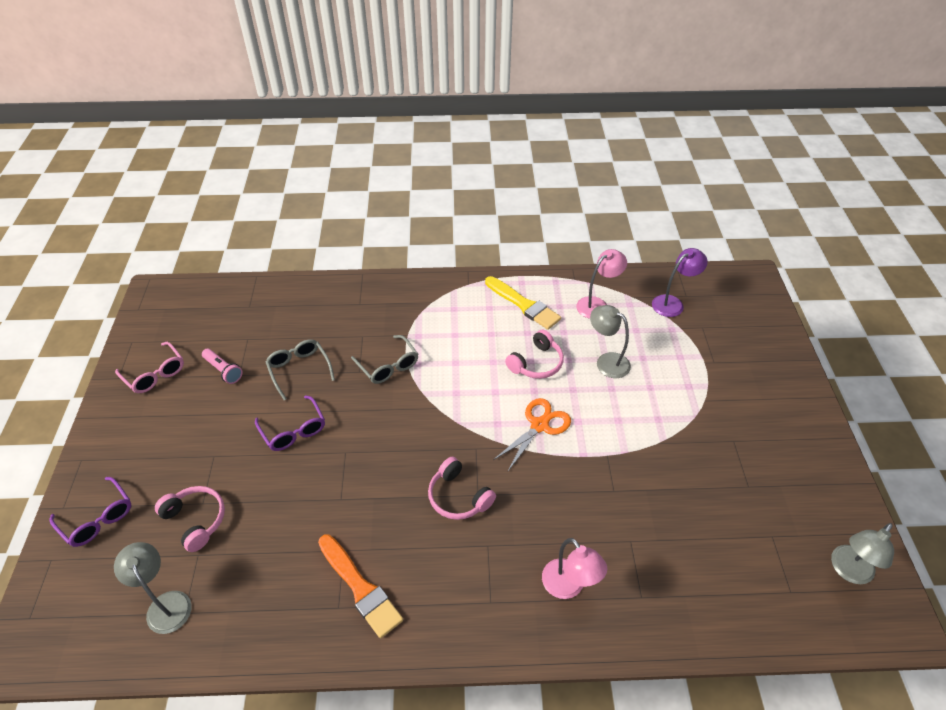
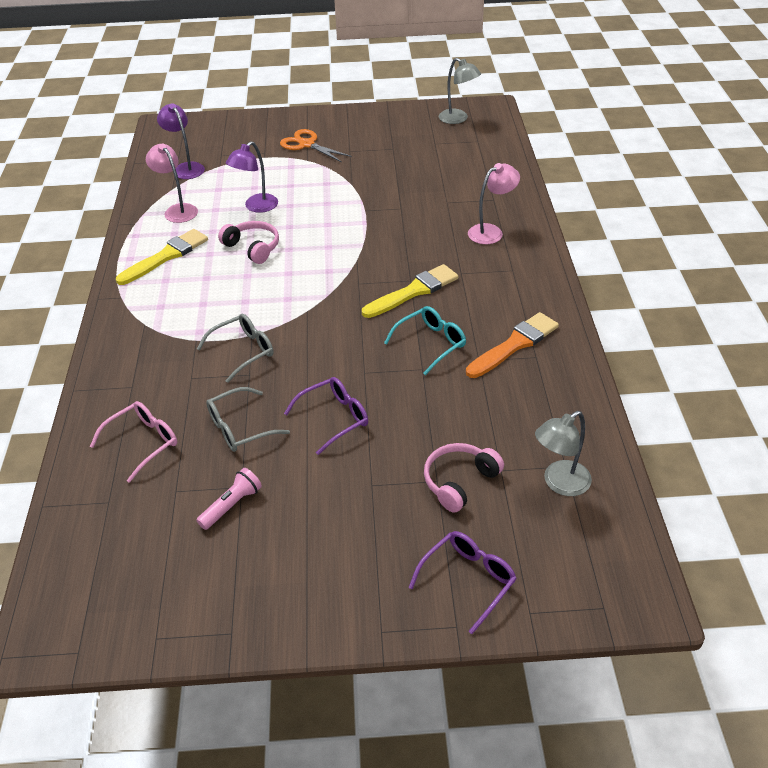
camera: 90 degrees left, 5 degrees down
pink glasses [115,342,184,393] -> pink glasses moved to [90,401,177,483]
pink headphones [428,457,496,520] -> yellow brush [362,264,458,318]
orange scissors [493,398,571,471] -> orange scissors moved to [280,129,352,162]
grey lamp [590,305,631,378] -> purple lamp [226,141,278,213]
none -> turquoise glasses [384,306,466,375]

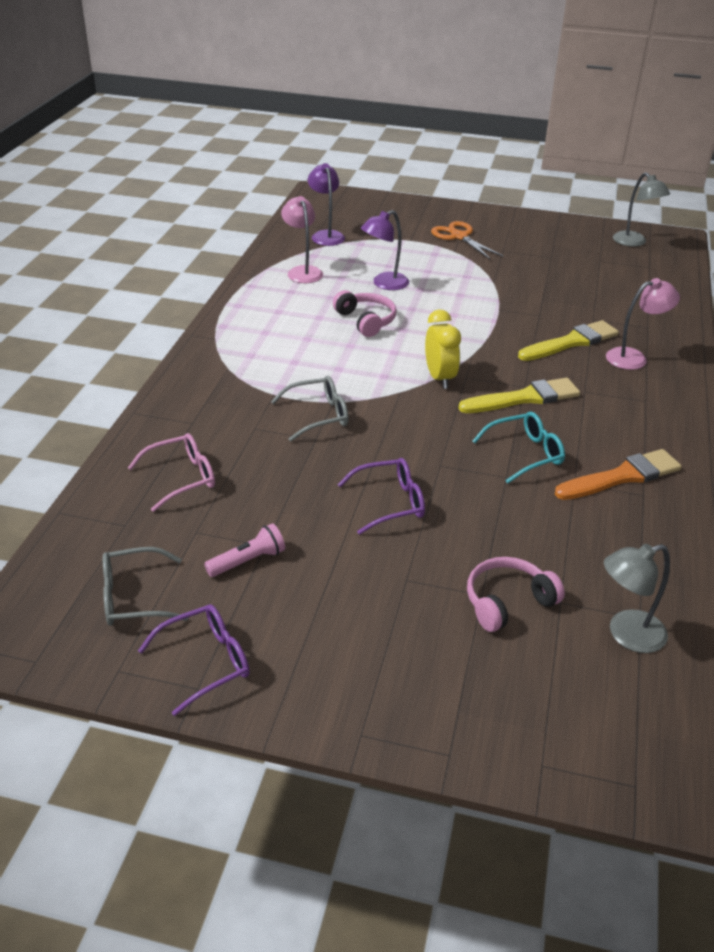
camera: 15 degrees right, 5 degrees down
yellow brush [116,229,208,285] -> yellow brush moved to [518,320,619,361]
grey glasses [206,387,290,452] -> grey glasses moved to [103,547,188,626]
purple glasses [409,531,517,634] -> purple glasses moved to [138,604,250,716]
none -> yellow clock [425,309,461,389]

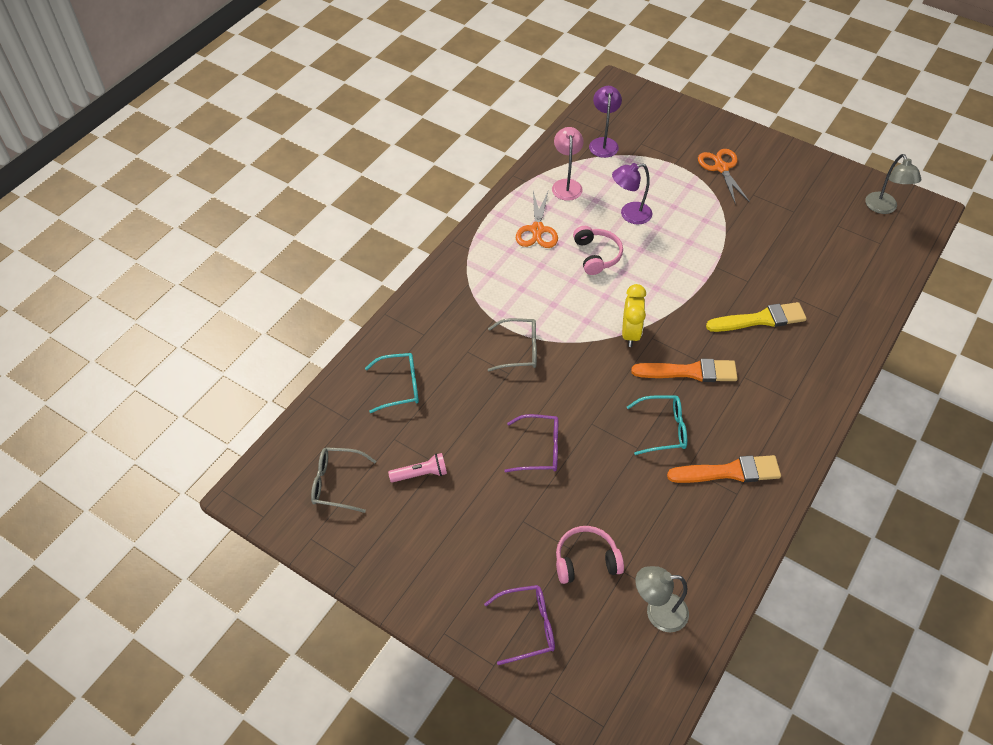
camera: 20 degrees right, 15 degrees up
pink glasses [128,433,215,512] -> turquoise glasses [365,353,419,413]
purple glasses [138,604,250,716] -> purple glasses moved to [484,585,555,665]
yellow brush [458,377,580,413] -> orange brush [631,359,738,382]
pink lamp [606,278,680,370] -> none
none -> orange scissors [516,191,558,248]

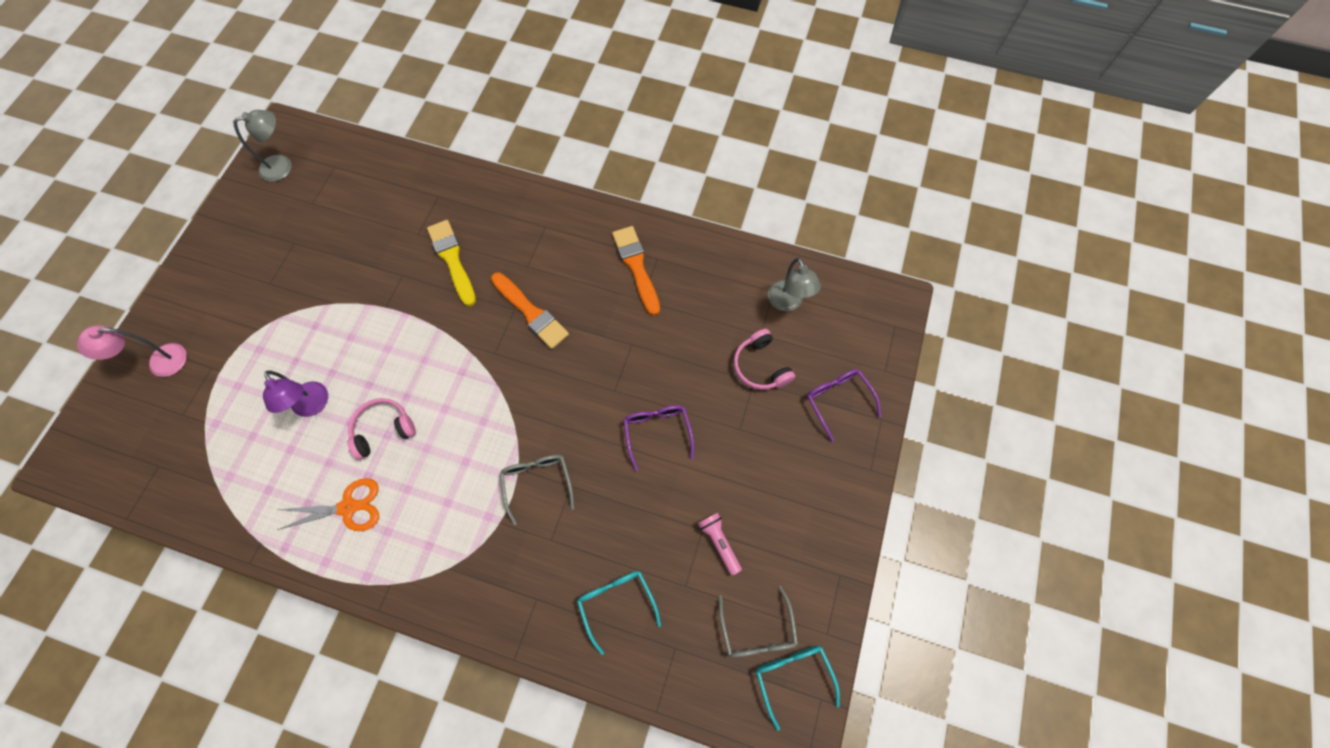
camera: 105 degrees left, 15 degrees up
pink lamp [552,127,584,201] -> pink lamp moved to [77,325,187,377]
purple lamp [589,86,622,158] -> none
yellow clock [622,284,646,347] -> none
turquoise glasses [627,395,687,455] -> turquoise glasses moved to [756,646,840,731]
orange brush [631,359,738,382] -> orange brush turned 150 degrees clockwise [491,273,569,349]
orange scissors [698,149,750,203] -> none

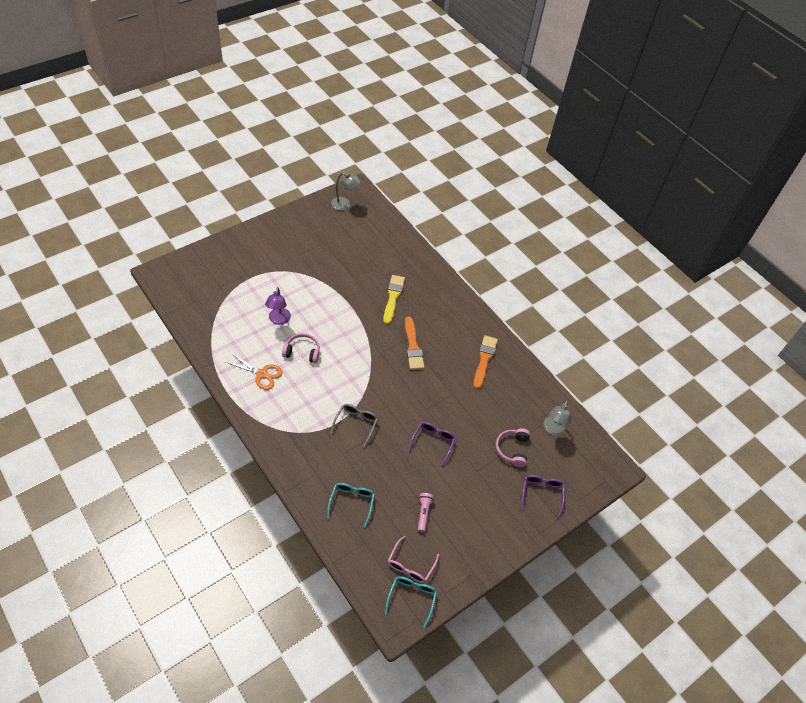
camera: 30 degrees right, 15 degrees down
pink lamp [77,325,187,377] -> none
grey glasses [719,586,798,658] -> pink glasses [388,536,439,583]

